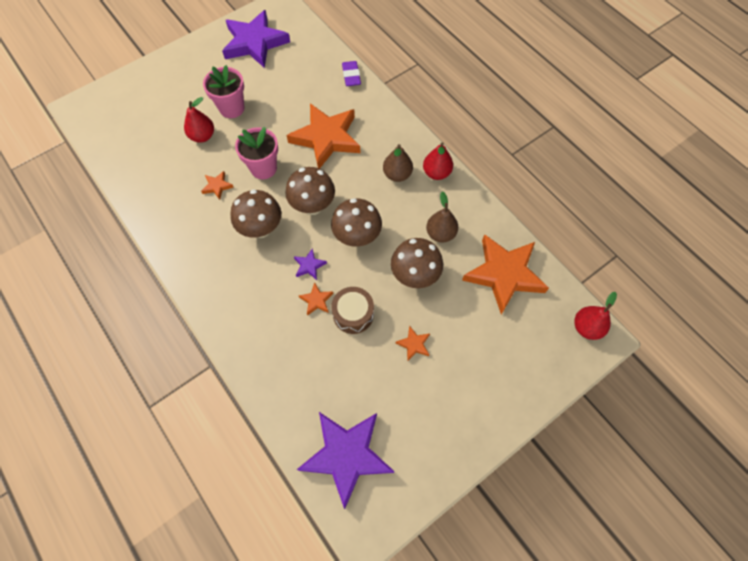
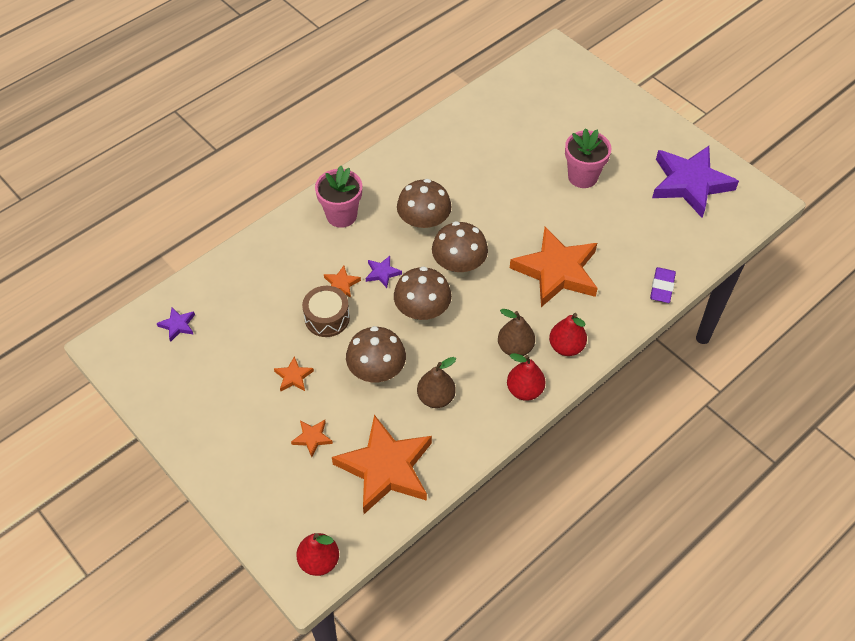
camera: 85 degrees right, 10 degrees down
red pear [184,97,214,143] -> red pear moved to [549,313,587,356]
orange star [201,171,234,200] -> orange star moved to [291,420,333,457]
pink flower pot [235,127,278,179] -> pink flower pot moved to [315,166,362,228]
purple star [297,412,395,509] -> purple star [157,307,195,342], size x0.41
purple eraser [342,61,361,86] -> purple eraser turned 60 degrees counterclockwise [650,267,676,303]

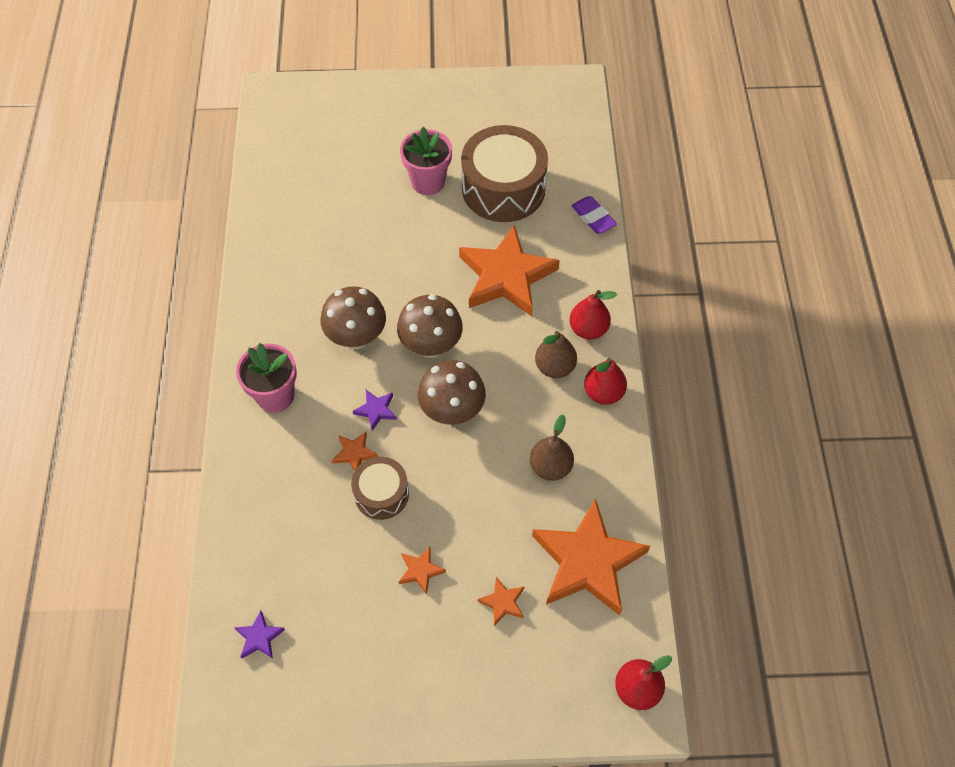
camera: 50 degrees left, 5 degrees up
brown mushroom [346,326,406,384] -> none
purple star [652,146,739,218] -> none
none -> brown drum [461,125,548,222]

